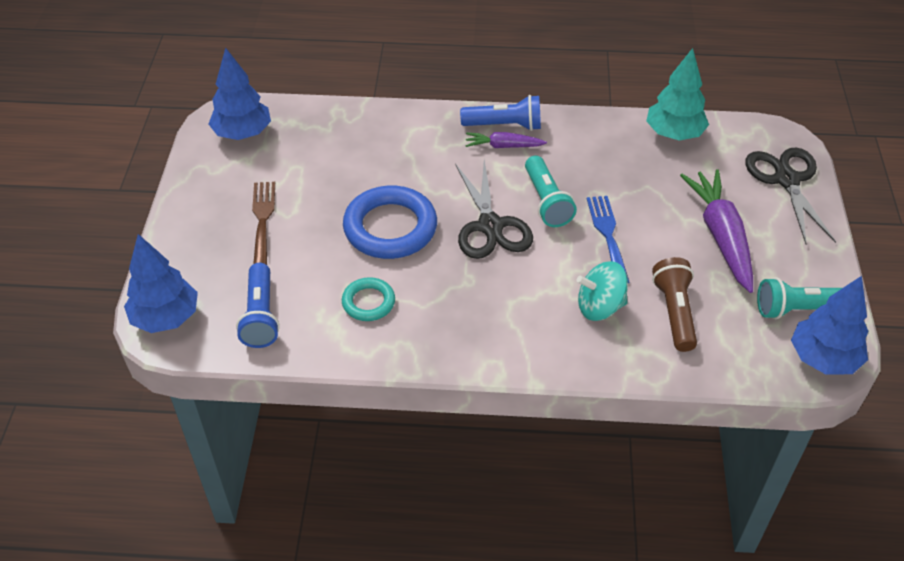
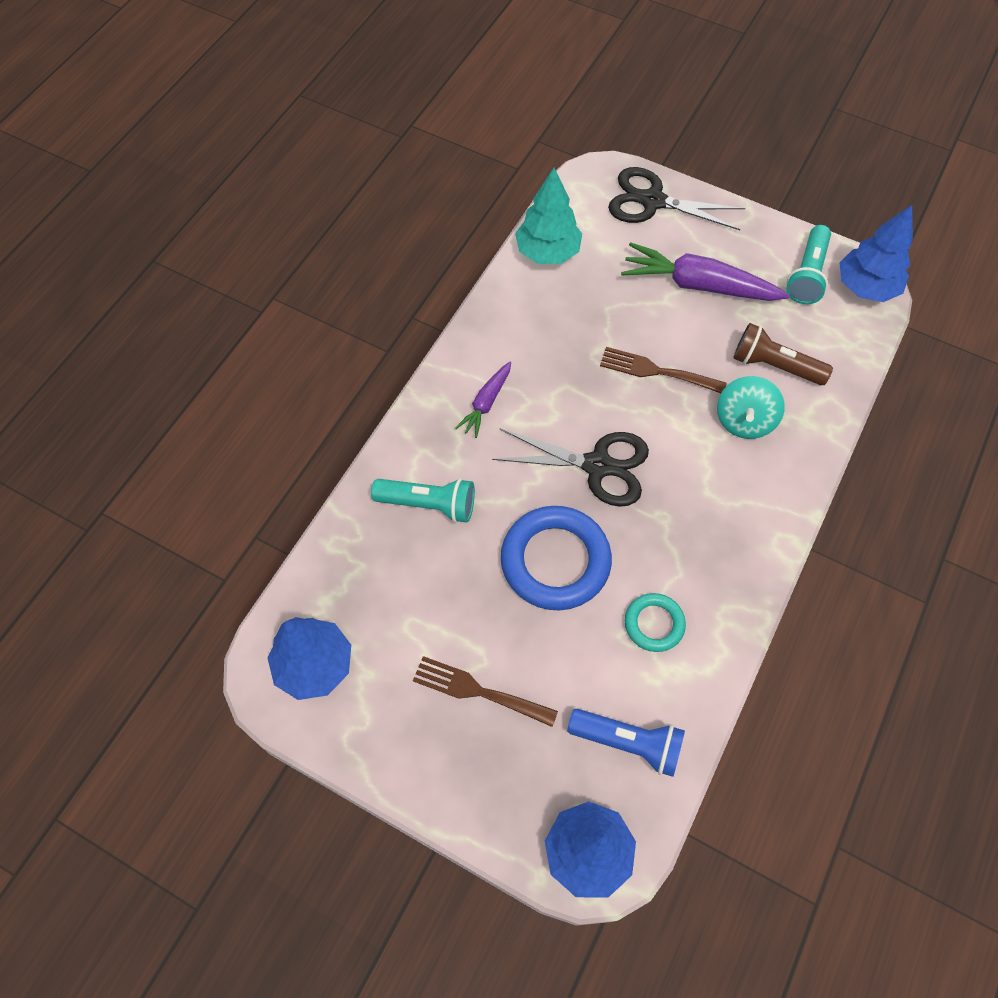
camera: 65 degrees left, 15 degrees up
blue flashlight [460,95,541,131] -> none
turquoise flashlight [525,156,577,227] -> turquoise flashlight moved to [371,478,475,523]
blue fork [587,196,629,283] -> brown fork [600,347,727,393]

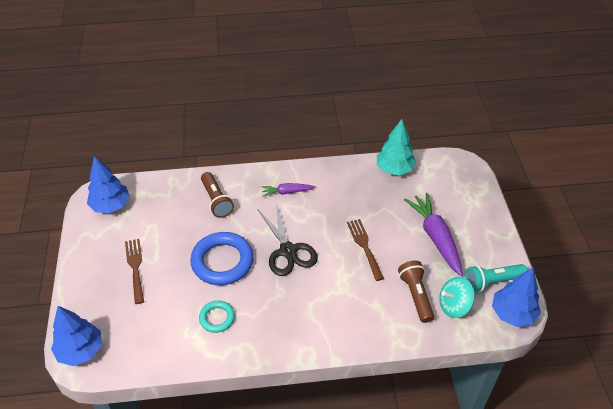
camera: 55 degrees right, 15 degrees down
turquoise flashlight [371,478,475,523] -> brown flashlight [201,172,234,218]
blue flashlight [567,709,685,777] -> none
black scissors [608,167,745,230] -> none
turquoise spinning top [717,376,785,439] -> turquoise spinning top moved to [439,277,475,318]

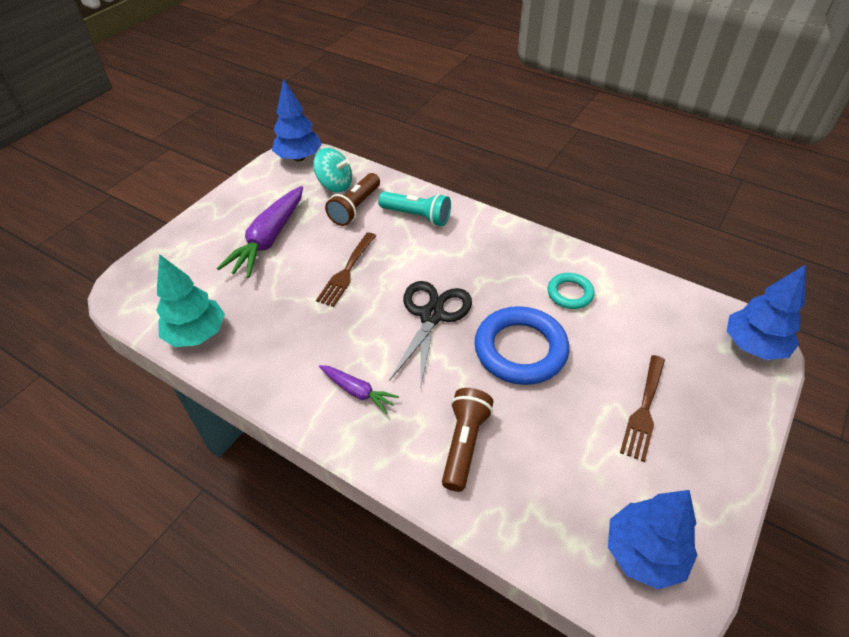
camera: 140 degrees left, 0 degrees up
turquoise flashlight [465,264,527,292] -> turquoise flashlight moved to [378,192,451,226]

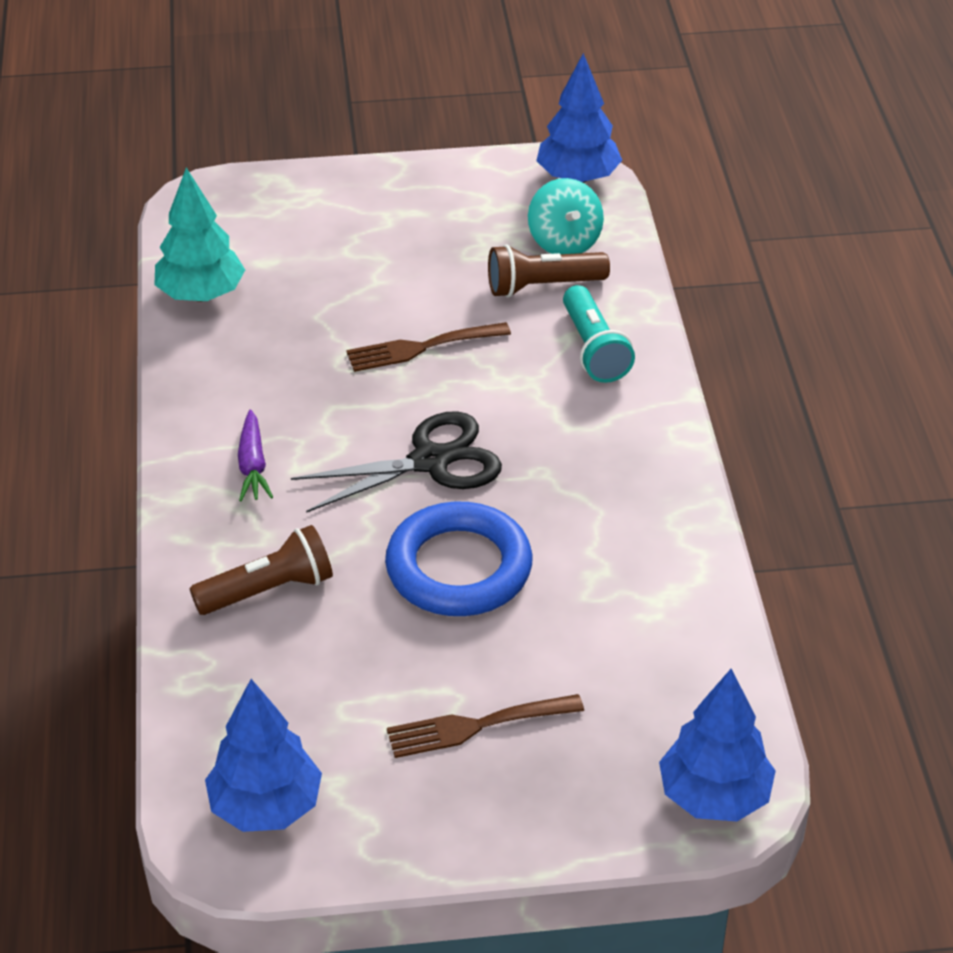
camera: 50 degrees right, 5 degrees down
purple carrot [217,186,303,278] -> none
turquoise ring [547,273,595,309] -> none

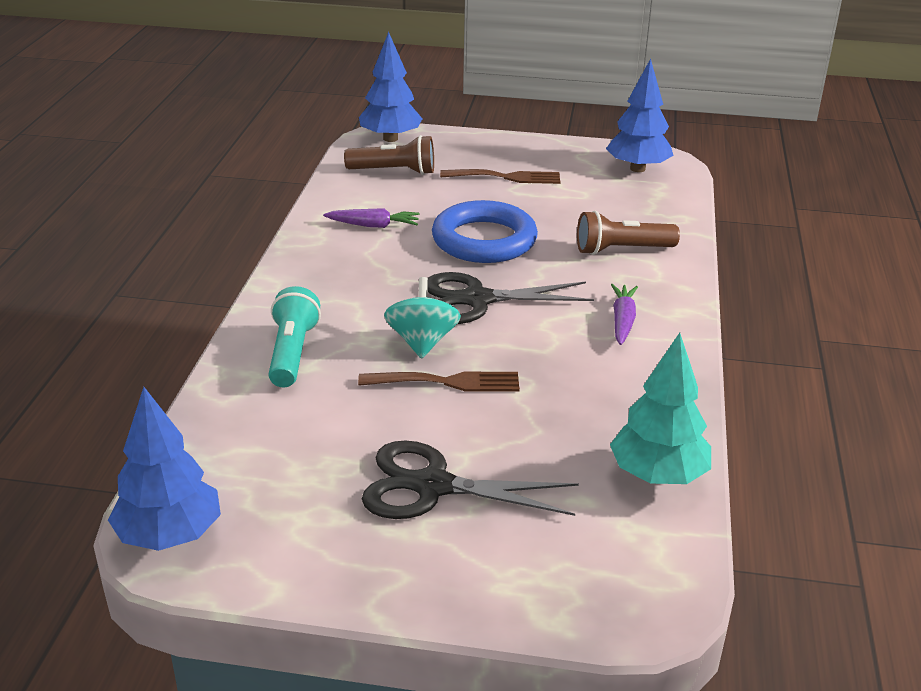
camera: 165 degrees left, 10 degrees down
brown flashlight [488,244,610,298] -> brown flashlight moved to [344,135,434,175]
turquoise spinning top [528,178,604,254] -> turquoise spinning top moved to [384,277,461,359]
none -> purple carrot [323,208,419,228]
none -> black scissors [362,441,579,519]

